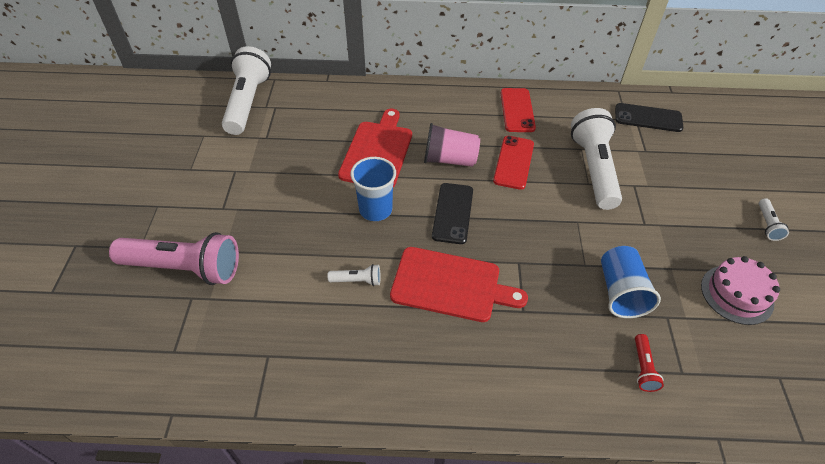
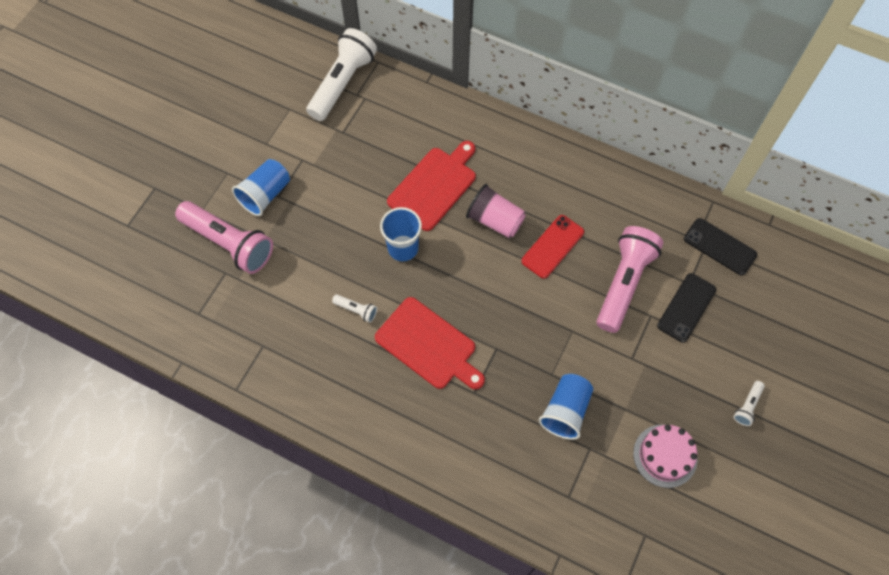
camera: 25 degrees right, 15 degrees up
black phone [432,183,473,244] -> black phone moved to [657,273,716,342]
red phone [500,88,536,132] -> none
white flashlight [571,108,622,210] -> pink flashlight [596,226,664,333]
red flashlight [635,334,664,392] -> none
none -> blue cup [232,159,290,216]

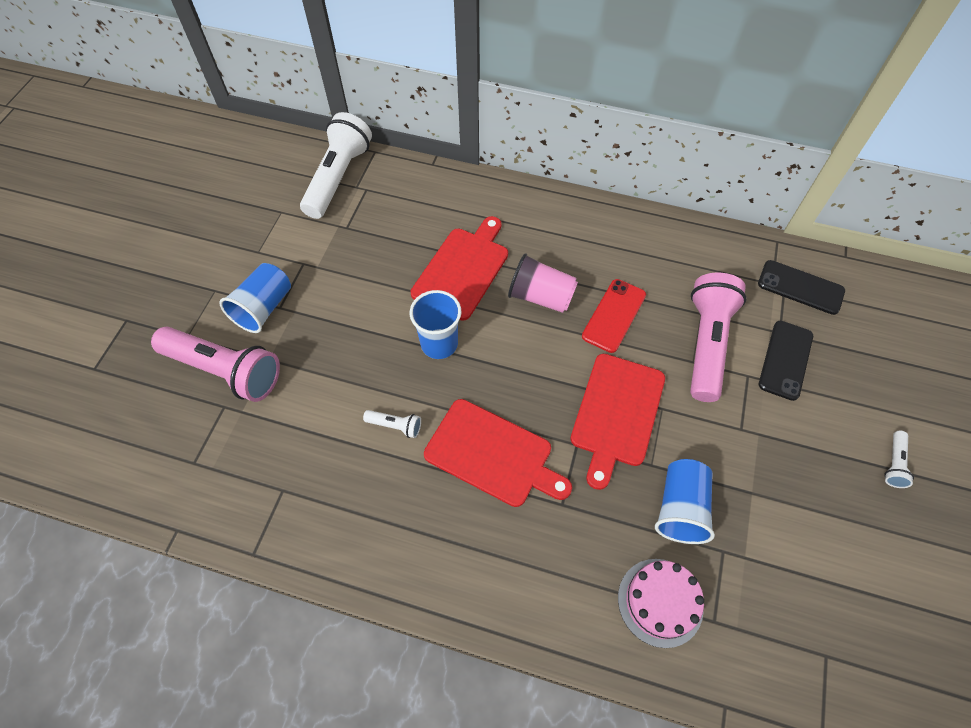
camera: 10 degrees left, 5 degrees down
pink cake [633,424,697,488] -> pink cake moved to [618,559,704,648]
none -> red cutting board [570,354,665,490]

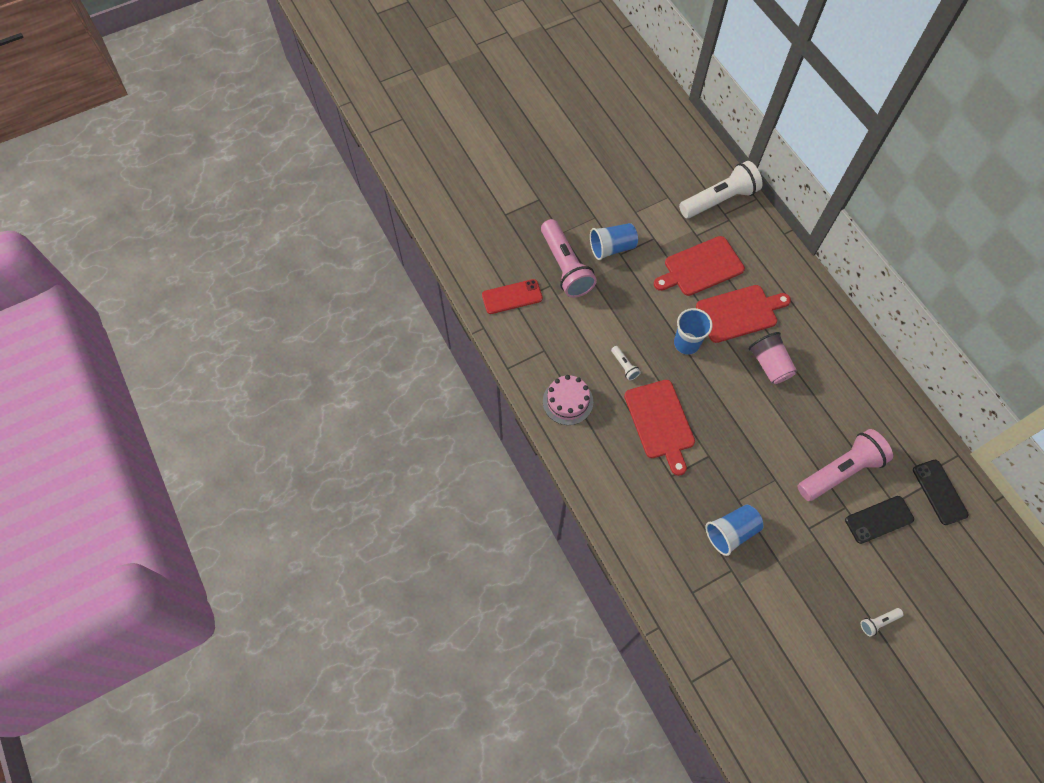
camera: 45 degrees right, 5 degrees up
red cutting board [570,354,665,490] -> red cutting board moved to [654,236,745,296]
red phone [582,279,646,353] -> red phone moved to [482,279,543,314]
pink cake [618,559,704,648] -> pink cake moved to [543,375,593,425]

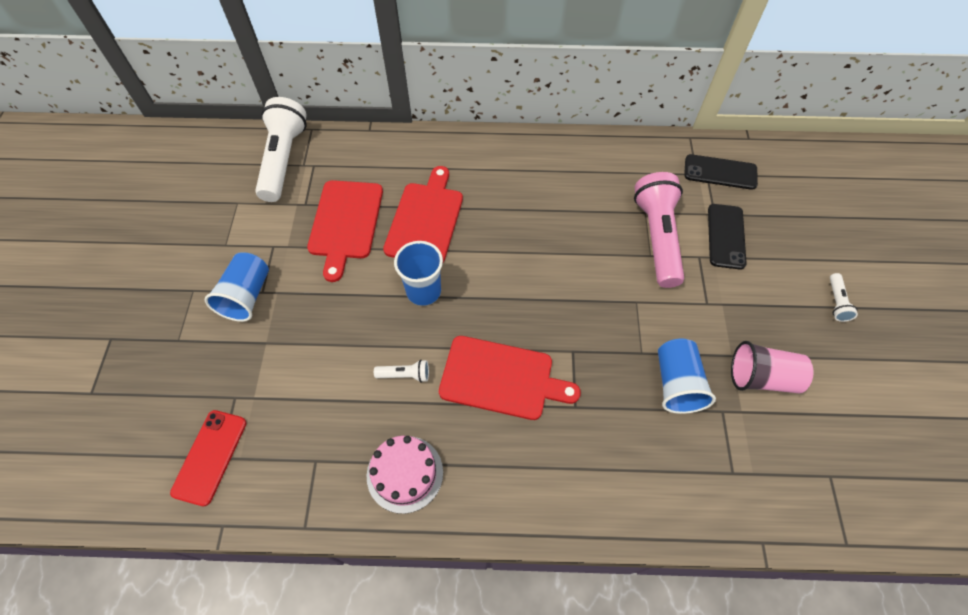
camera: 60 degrees left, 5 degrees down
pink flashlight [541,219,597,298] -> none
pink cup [749,332,797,384] -> pink cup moved to [731,341,814,393]

